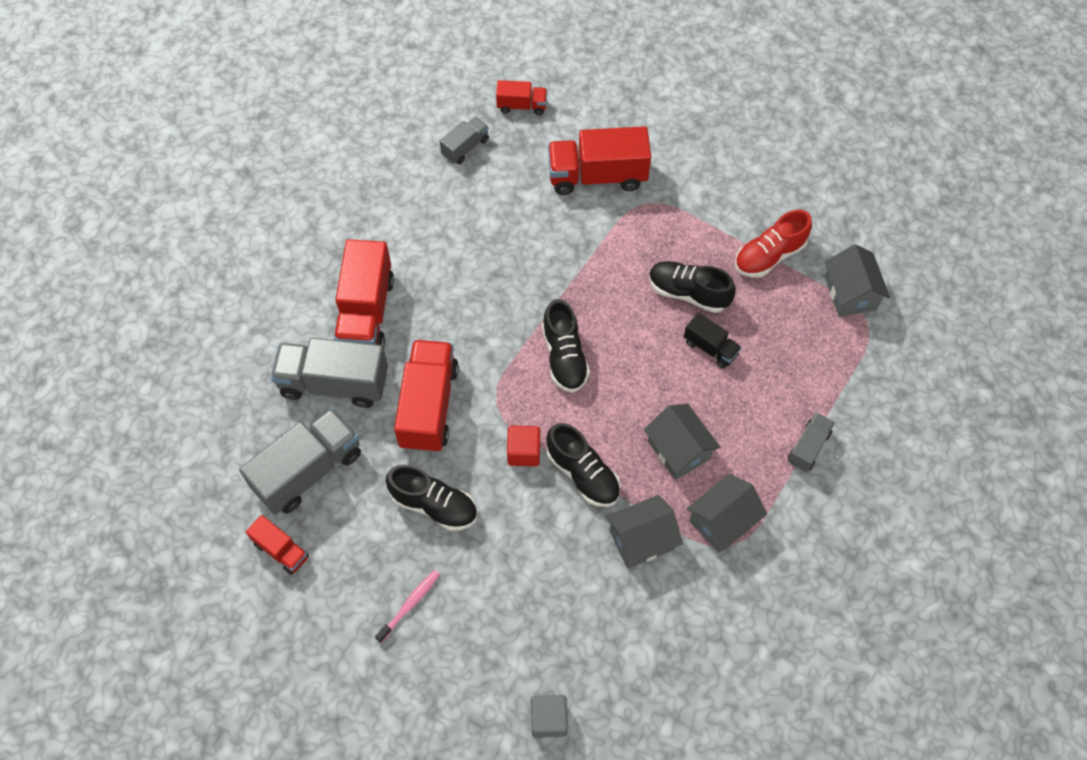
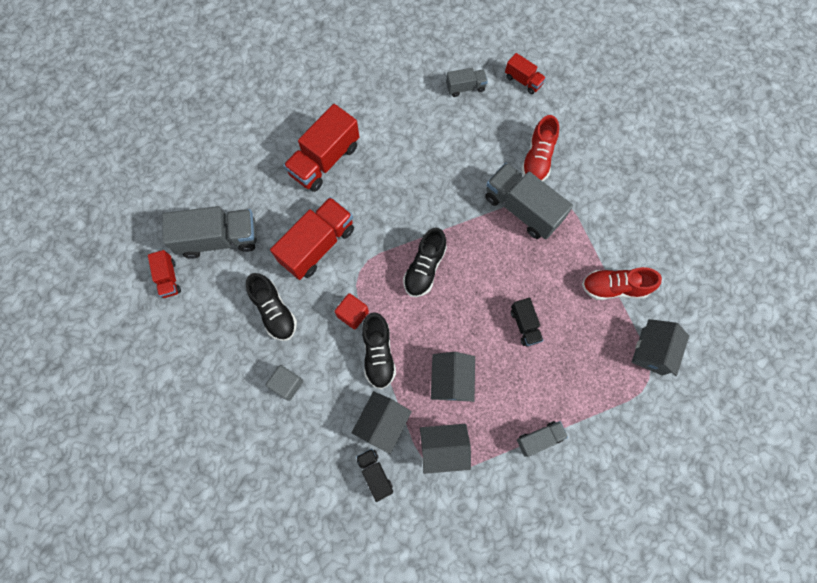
camera: 35 degrees right, 10 degrees up
grey truck [271,338,388,408] -> grey truck moved to [485,163,573,240]
pink toothbrush [375,570,440,643] -> none
grey cube [531,695,568,738] -> grey cube moved to [266,365,303,401]
red truck [548,126,651,195] -> red shoe [521,115,559,181]
grey house [606,495,683,569] -> grey house turned 75 degrees counterclockwise [351,391,412,454]
black shoe [649,261,736,313] -> none
none -> black truck [356,449,393,502]

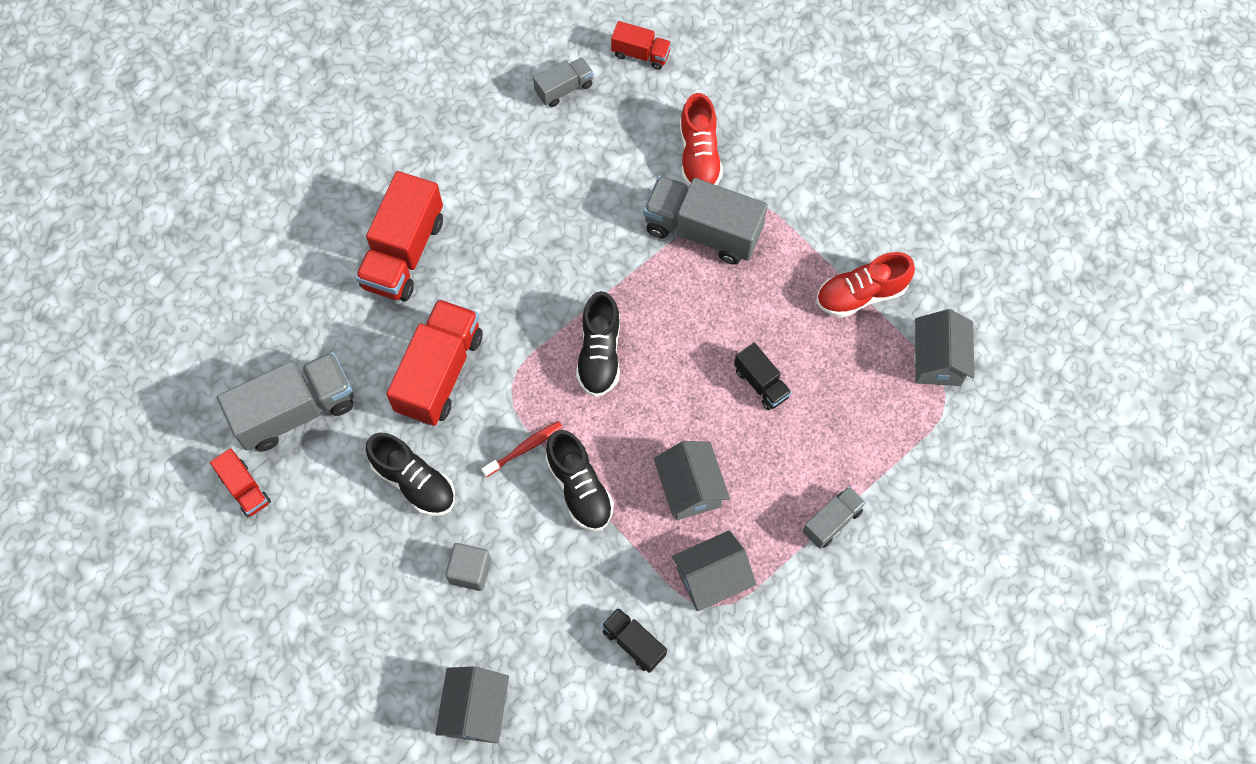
camera: 20 degrees left, 5 degrees down
red cube [335,293,369,330] -> red toothbrush [482,421,563,477]
grey house [351,391,412,454] -> grey house moved to [435,666,509,743]

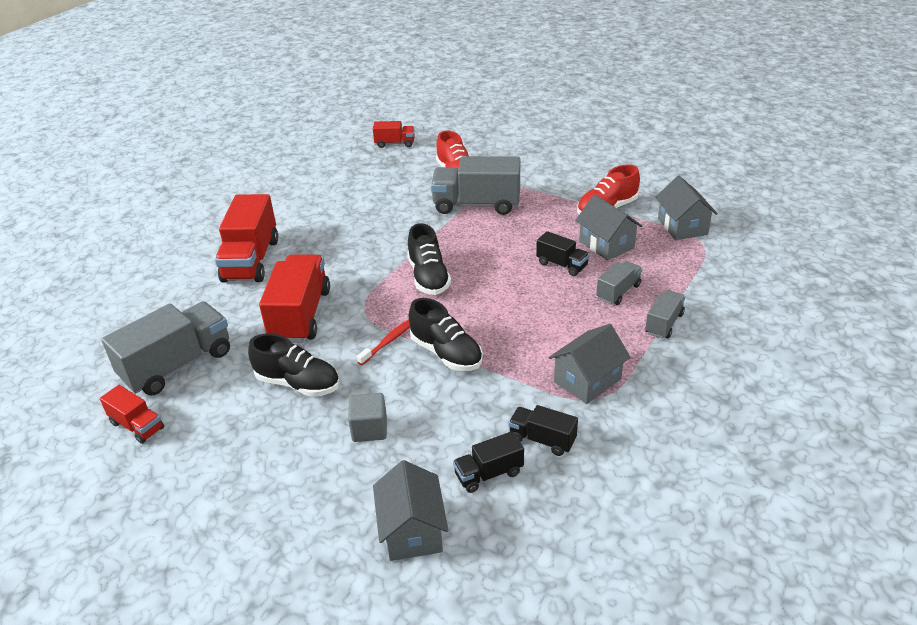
camera: 15 degrees left, 30 degrees down
grey truck [533,57,593,107] -> grey truck moved to [596,261,642,305]
grey house [654,441,730,520] -> grey house moved to [575,195,642,261]
none -> black truck [453,431,524,493]

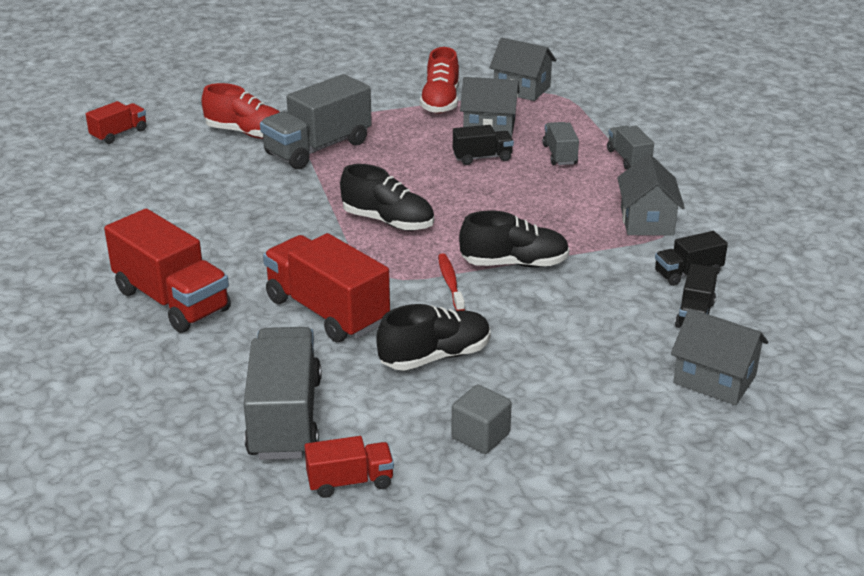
camera: 50 degrees left, 5 degrees down
grey cube [348,393,387,442] -> grey cube moved to [451,385,512,454]

